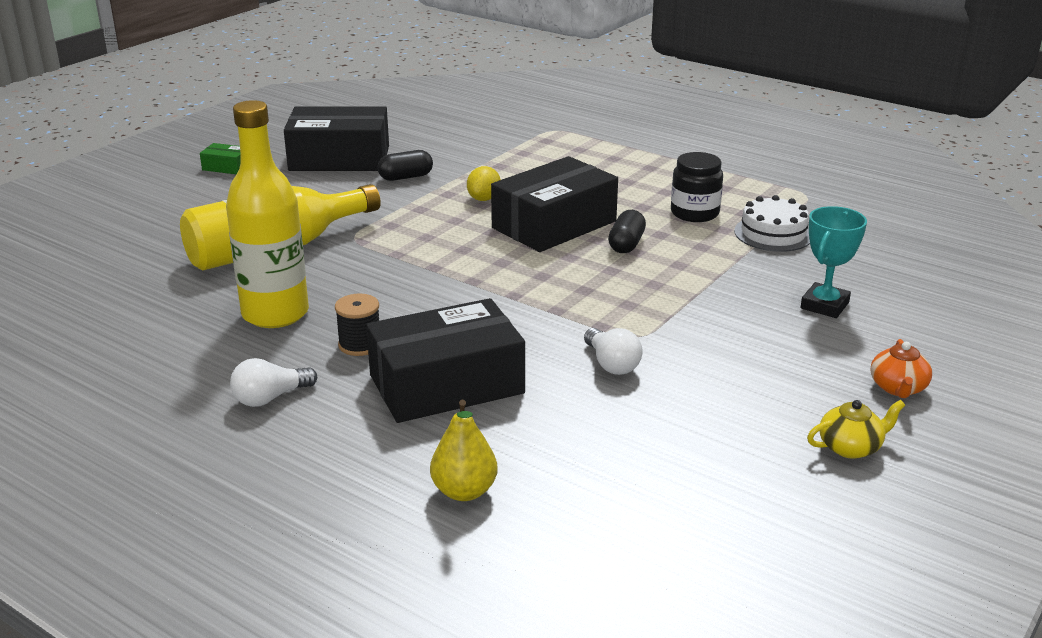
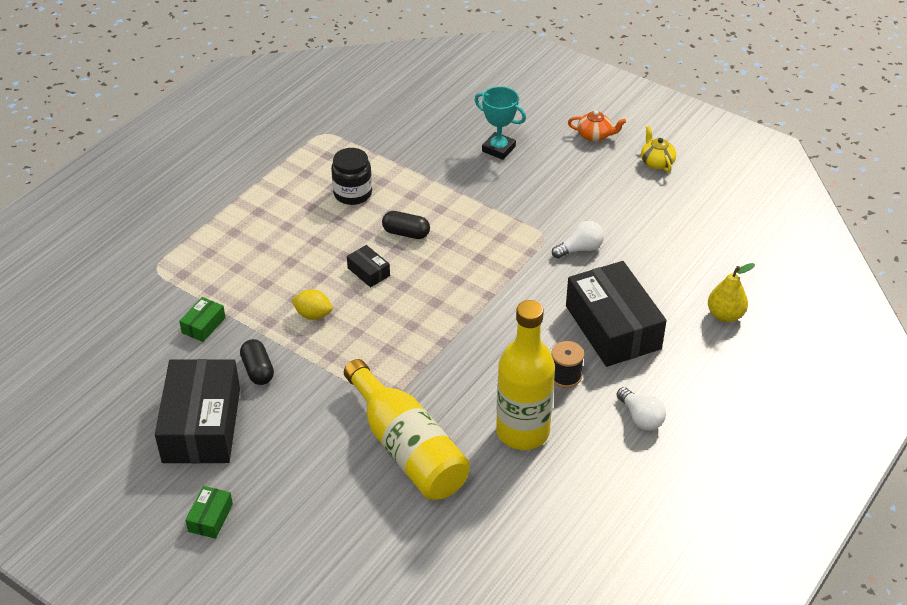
camera: 90 degrees left, 15 degrees up
black box [491,156,618,252] -> black box [347,245,390,287], size x0.43
white cake [734,195,810,252] -> none
none -> green box [179,297,226,342]

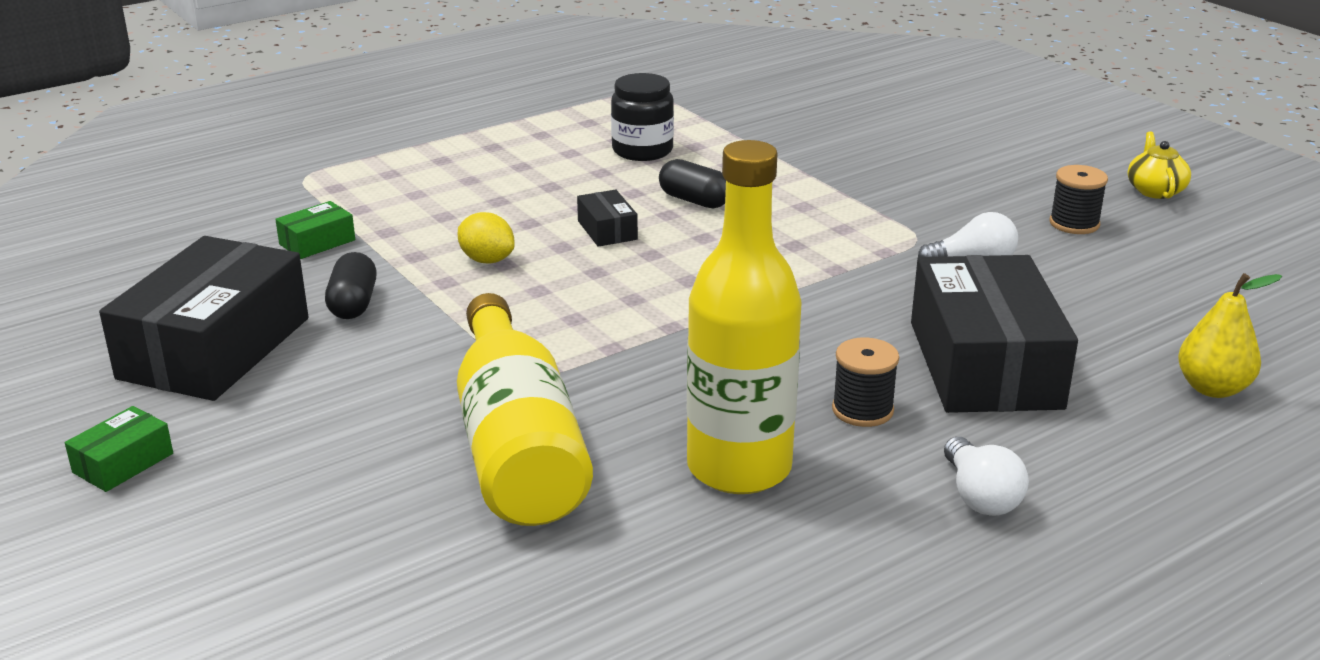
camera: 20 degrees right, 15 degrees down
turquoise trophy [474,86,526,160] -> none
orange teapot [568,110,626,142] -> none
none -> black spool [1050,165,1108,234]

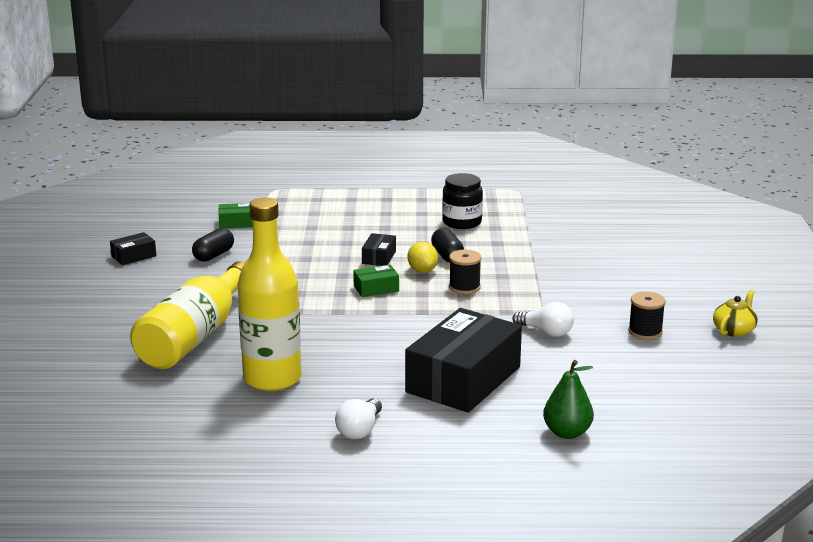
camera: 35 degrees right, 5 degrees down
green box [65,406,173,492] -> green box moved to [353,264,399,297]
black box [99,236,308,401] -> black box [110,232,156,265], size x0.43
yellow lemon [458,212,515,263] -> yellow lemon moved to [408,242,438,273]
black spool [832,338,899,427] -> black spool moved to [449,250,481,294]
yellow pear [1178,273,1282,398] -> green pear [543,360,594,439]

